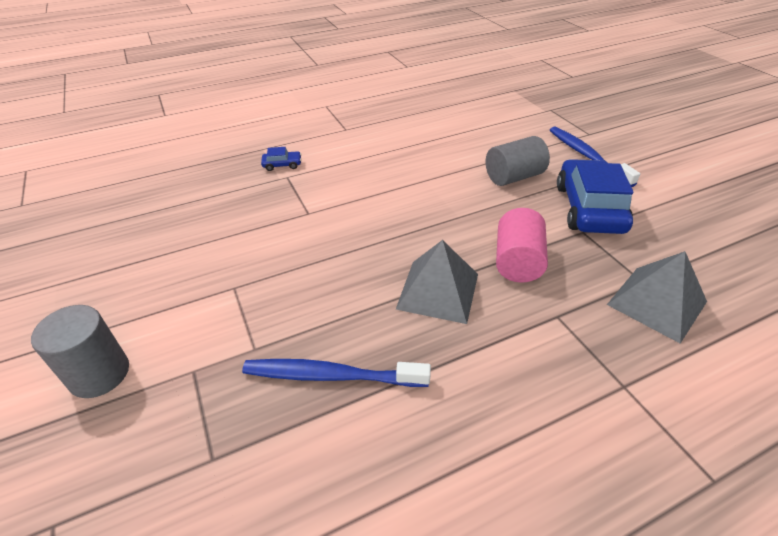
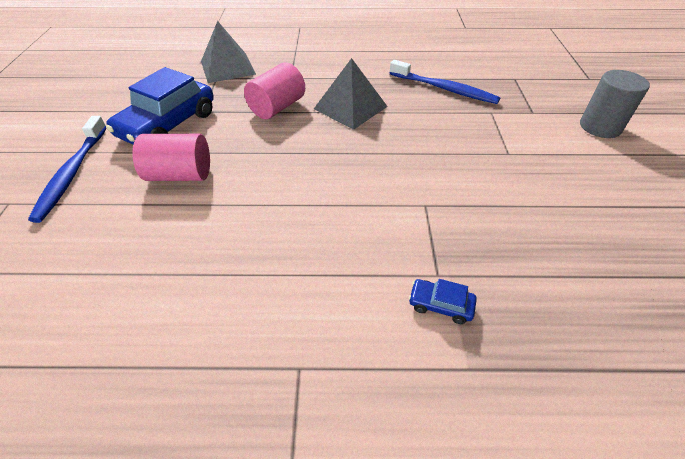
camera: 155 degrees left, 5 degrees up
grey cylinder [486,136,550,186] -> pink cylinder [133,134,210,181]

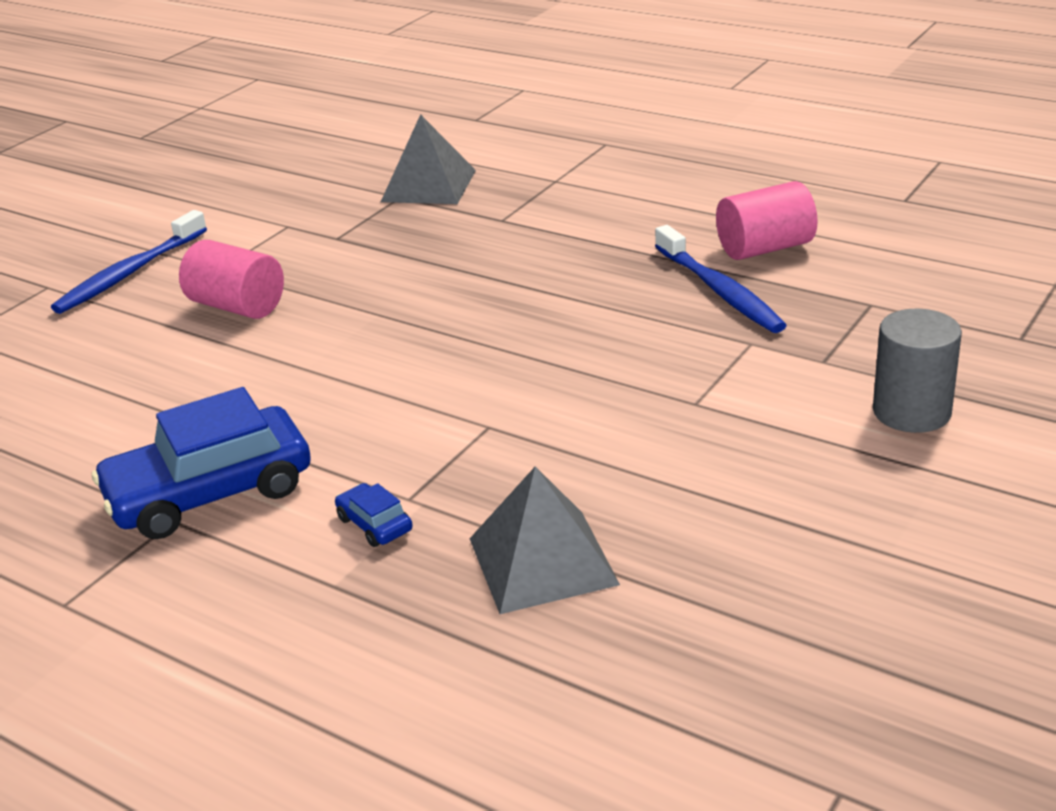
camera: 35 degrees right, 15 degrees down
blue car [106,67,214,145] -> blue car moved to [92,387,311,539]
pink cylinder [244,62,305,119] -> pink cylinder moved to [716,181,818,260]
grey pyramid [314,58,388,130] -> grey pyramid moved to [470,466,620,614]

